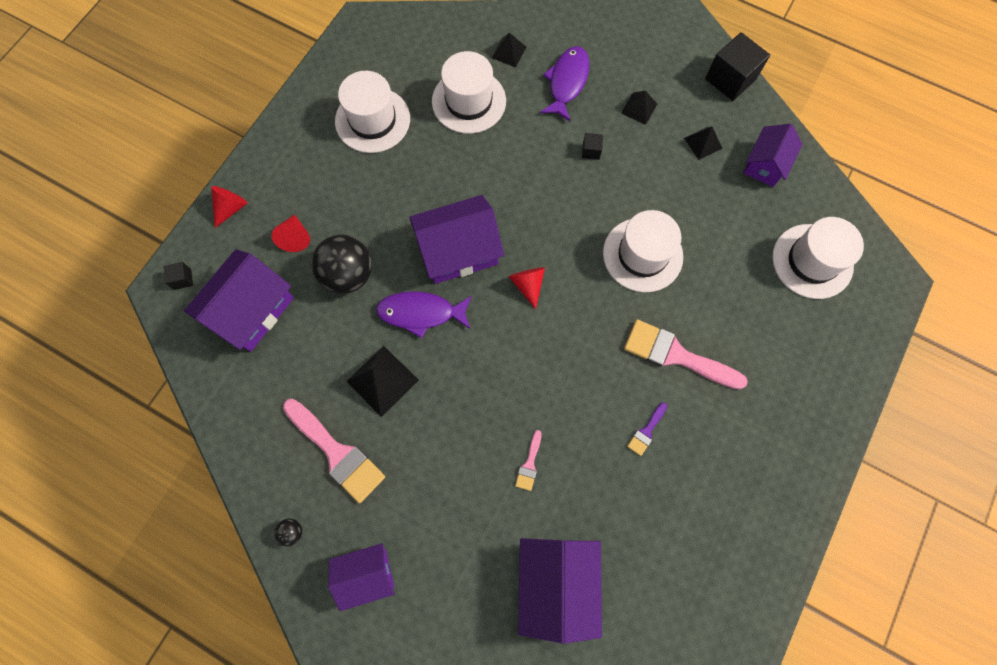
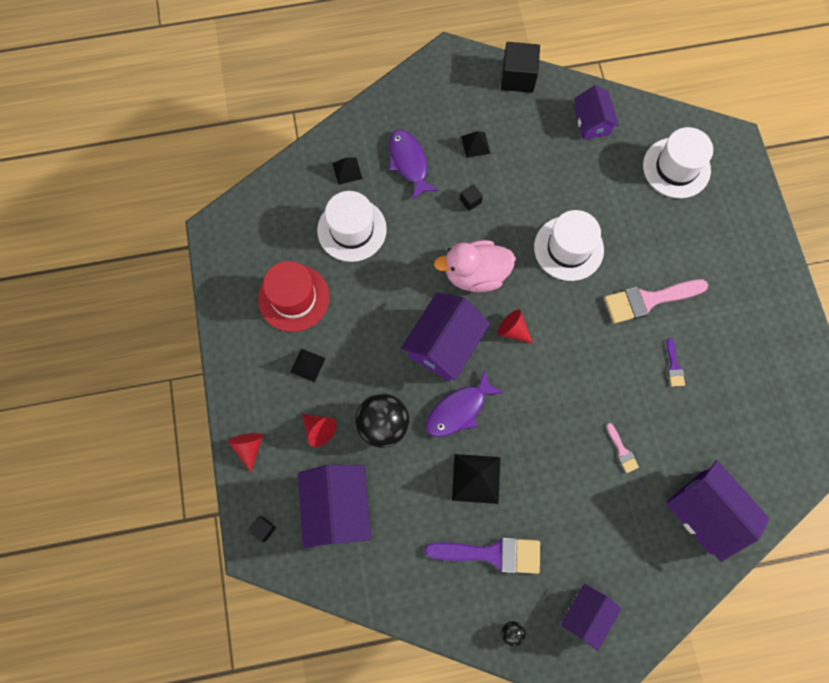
camera: 40 degrees left, 0 degrees up
pink brush [283,399,385,503] -> purple brush [424,537,540,574]
white hat [335,71,410,153] -> red hat [258,261,329,332]
black pyramid [684,126,723,160] -> black pyramid moved to [290,348,326,382]
none -> pink duck [434,240,516,292]

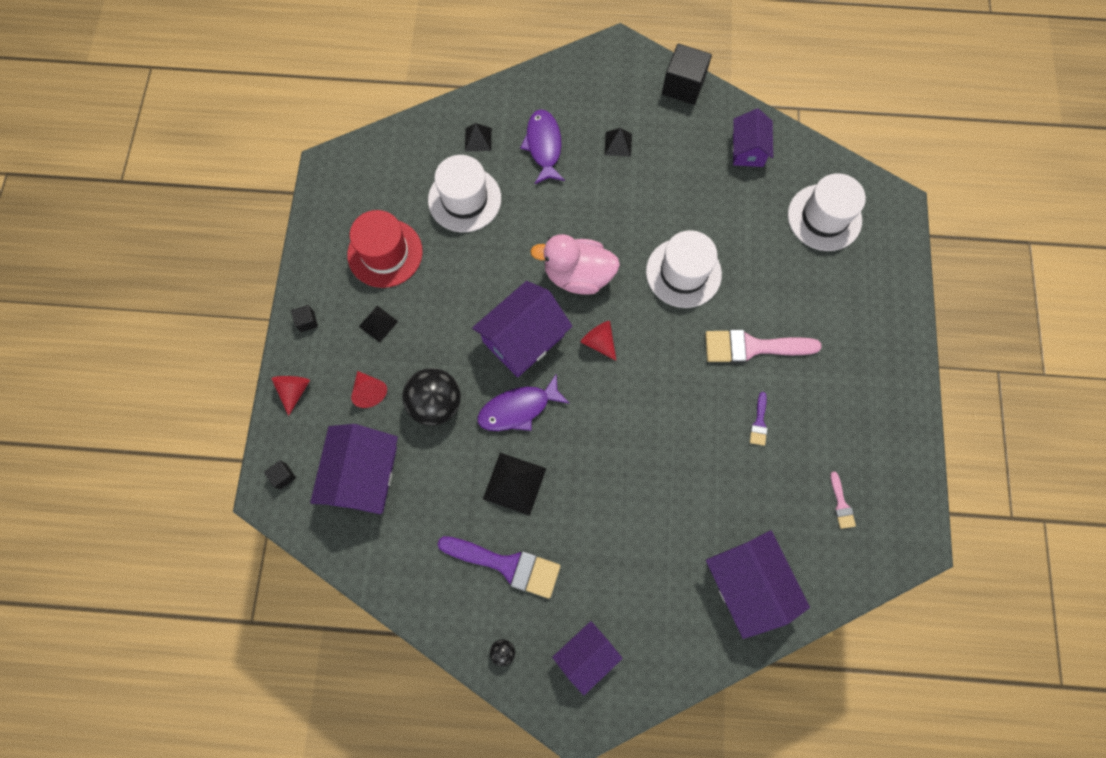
camera: 15 degrees right, 0 degrees up
black cube [460,184,483,211] -> black cube moved to [291,305,318,332]
pink brush [606,423,639,473] -> pink brush moved to [830,472,856,529]

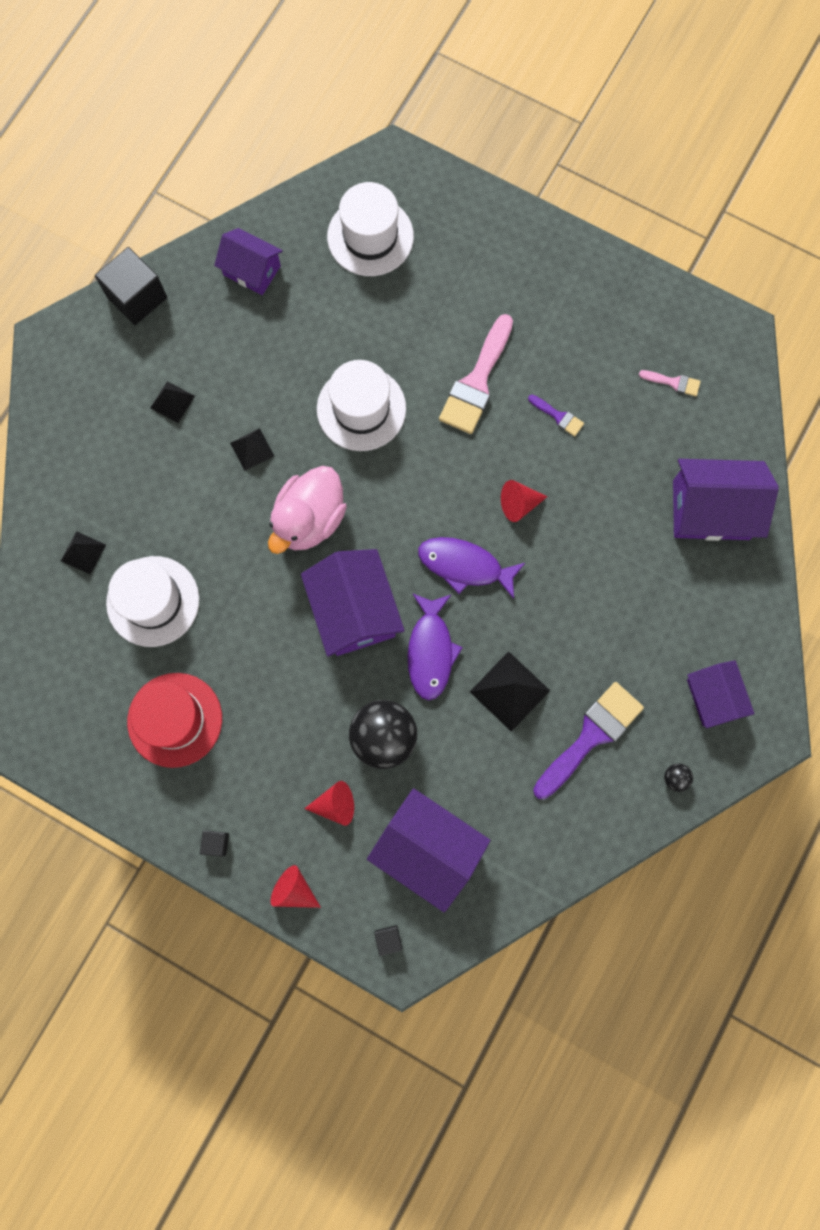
camera: 65 degrees left, 5 degrees up
black pyramid [358,306,398,342] -> black pyramid moved to [230,428,274,471]
purple fish [520,109,565,184] -> purple fish moved to [418,537,525,599]
red cone [581,321,616,360] -> red cone moved to [501,480,548,522]

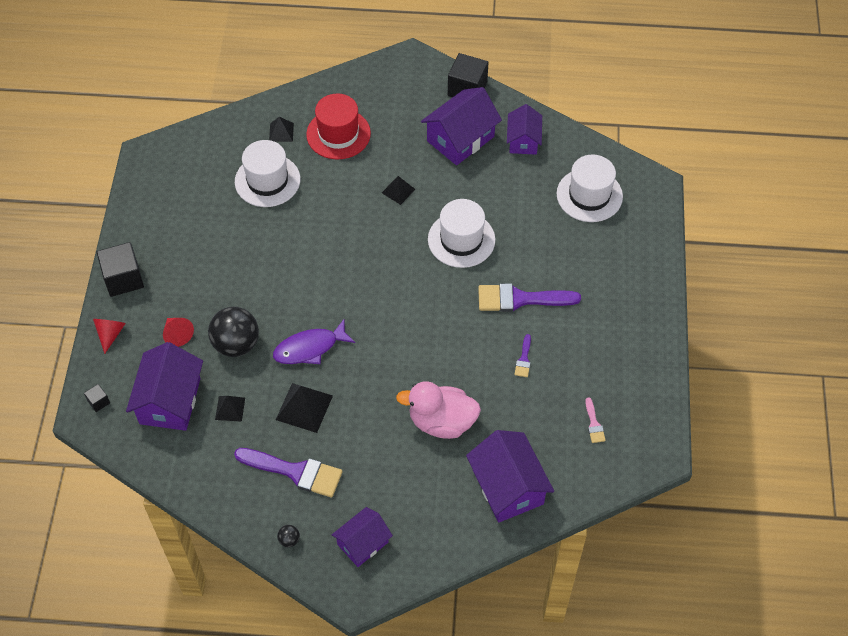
camera: 65 degrees right, 20 degrees down
red hat [127,673,222,768] -> red hat moved to [306,93,371,160]
black pyramid [150,381,195,423] -> black pyramid moved to [215,396,245,422]
black cube [200,831,229,856] -> black cube [96,242,144,297], size x2.15
pink duck [268,466,347,554] -> pink duck moved to [396,381,481,439]
purple house [301,549,405,657] -> purple house moved to [421,87,502,165]
purple fish [418,537,525,599] -> none
pink brush [439,314,513,434] -> purple brush [478,283,581,312]
red cone [501,480,548,522] -> none

